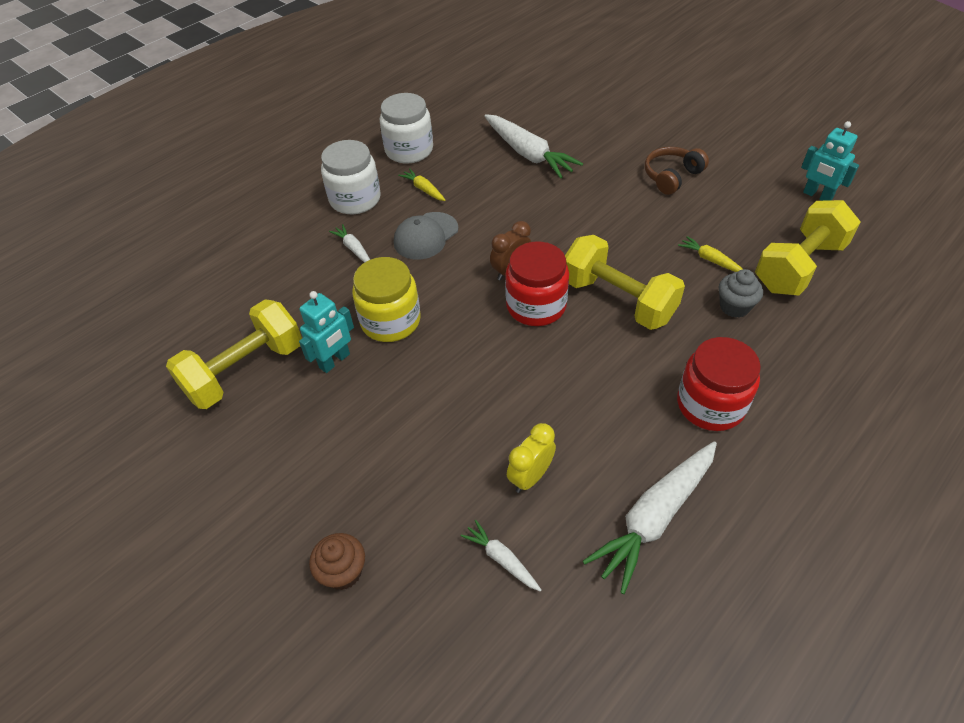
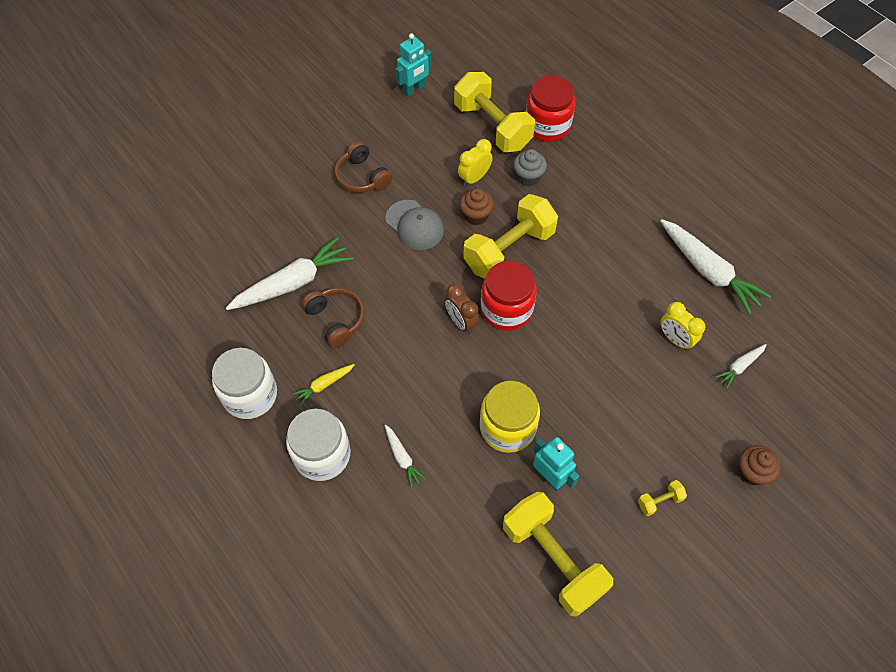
camera: 85 degrees left, 10 degrees up
white carrot [329,224,370,263] -> white carrot turned 90 degrees counterclockwise [385,424,426,488]
grey cap [394,212,458,260] -> grey cap moved to [386,200,444,250]
red jar [677,337,761,431] -> red jar moved to [526,76,575,142]
yellow carrot [678,236,742,272] -> yellow clock [458,139,492,187]
none -> brown headphones [302,288,365,348]
none -> brown cupcake [459,188,494,225]
none -> yellow dumbbell [638,480,687,516]

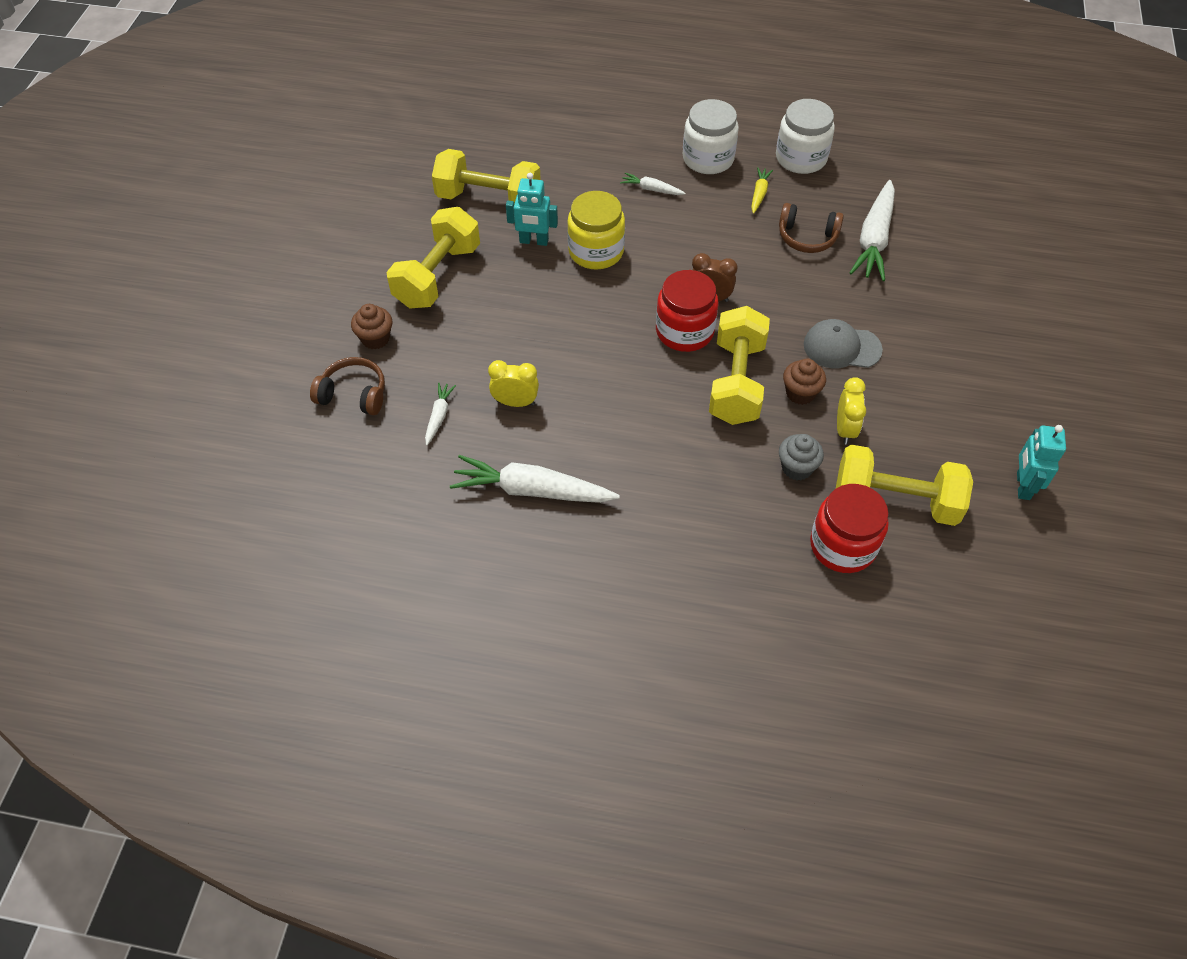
camera: 140 degrees right, 5 degrees down
brown headphones [334,141,392,193] -> brown headphones moved to [310,357,385,415]
yellow dumbbell [638,480,687,516] -> yellow dumbbell [386,207,480,309], size x2.47

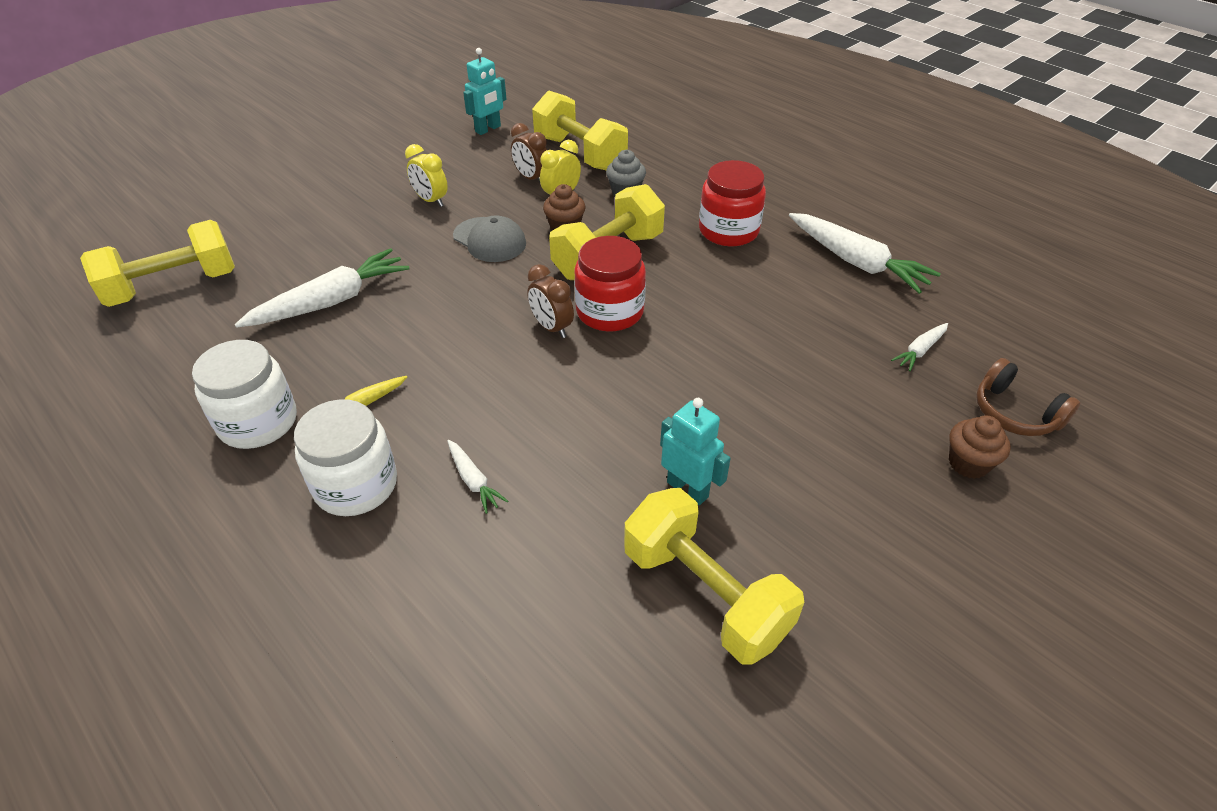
camera: 145 degrees left, 10 degrees down
yellow dumbbell [386,207,480,309] -> yellow dumbbell moved to [80,220,235,307]
yellow clock [488,360,539,407] -> yellow clock moved to [405,144,448,207]
yellow jar [567,191,625,269] -> none
brown headphones [779,203,844,253] -> none
red jar [810,484,889,573] -> red jar moved to [699,160,766,246]
none -> brown clock [511,123,547,182]

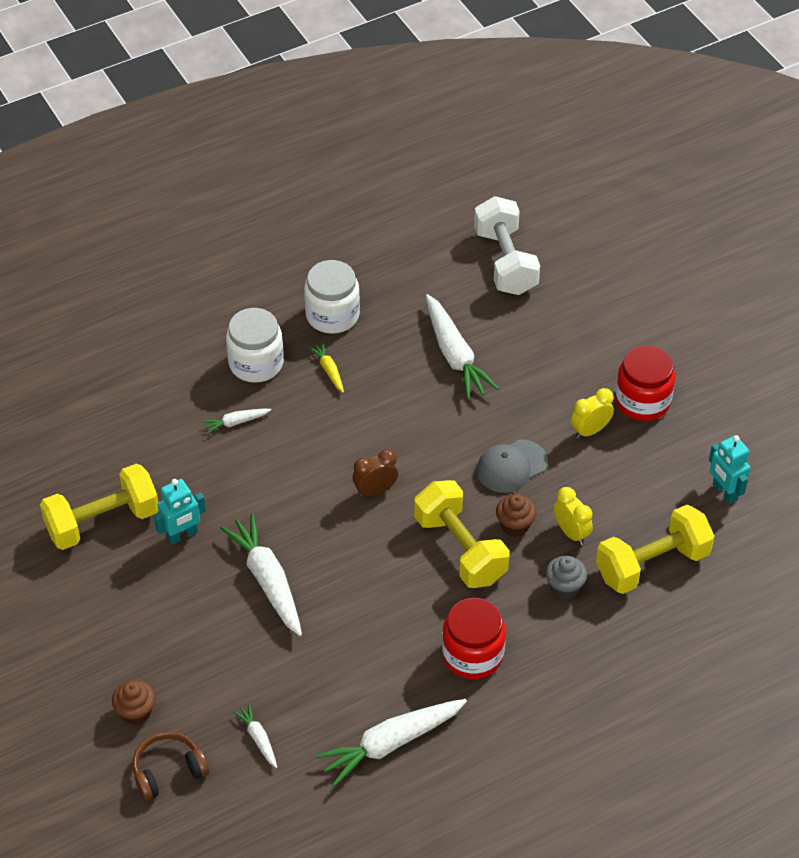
camera: 105 degrees right, 5 degrees up
yellow dumbbell [80,220,235,307] -> white dumbbell [474,196,540,295]
brown clock [511,123,547,182] -> none
red jar [575,236,646,332] -> red jar moved to [615,345,675,421]
none -> white carrot [220,513,302,636]

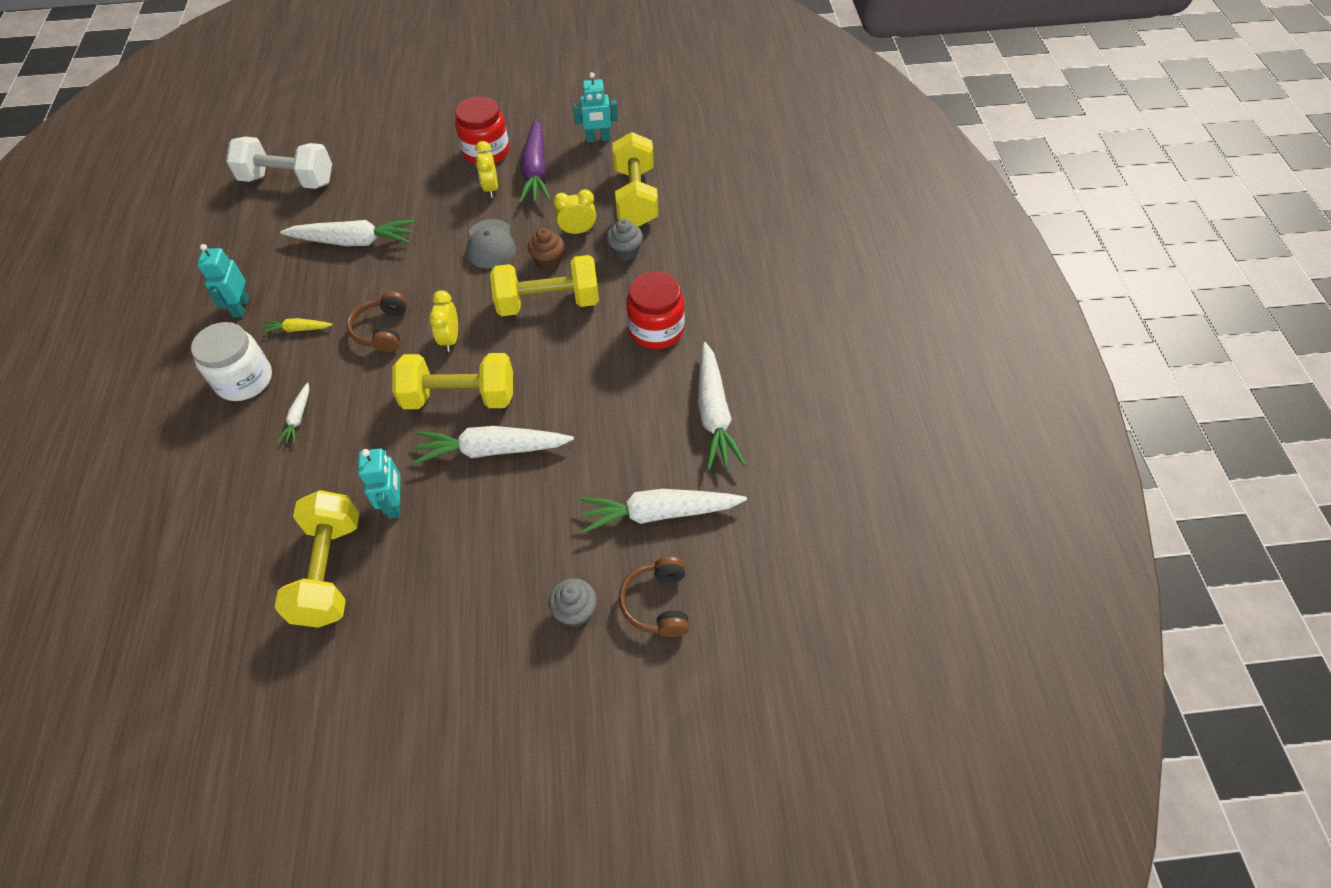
camera: 65 degrees left, 5 degrees up
brown cupcake [112,680,155,725] -> grey cupcake [548,578,597,627]
white carrot [233,703,277,768] -> white carrot [579,489,747,533], size x2.07
white jar [304,260,360,334] -> turquoise robot [197,244,249,317]
brown clock [353,449,398,497] -> yellow clock [429,290,458,352]
none -> brown headphones [347,291,407,352]
none -> yellow dumbbell [392,353,513,409]
none -> purple carrot [519,119,551,203]

